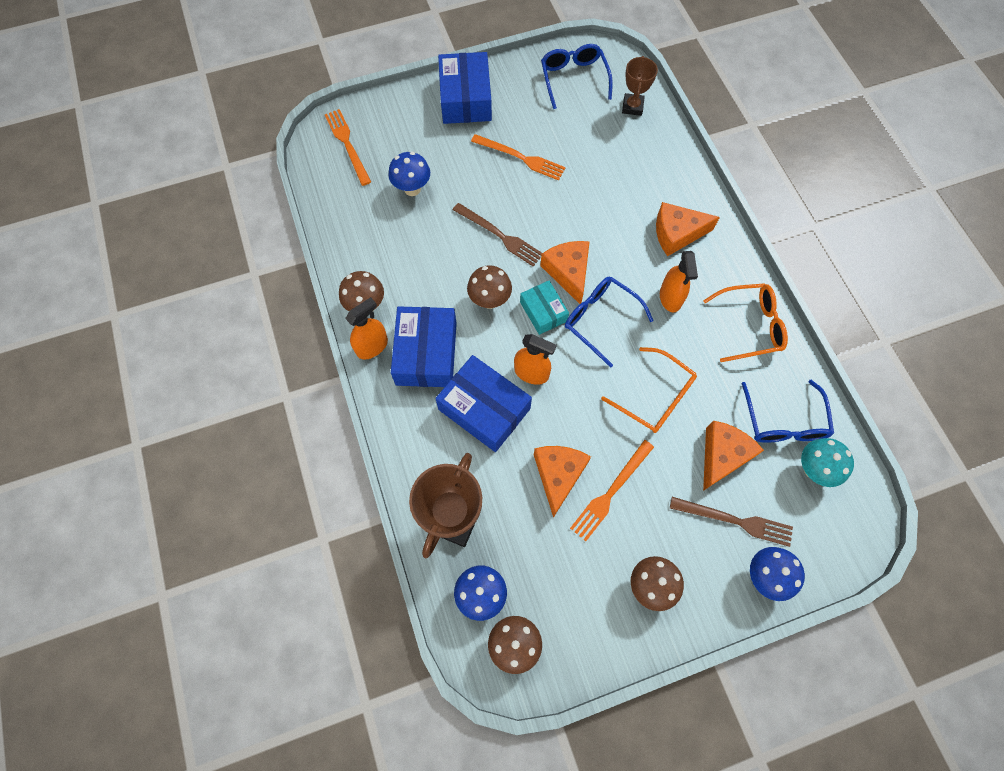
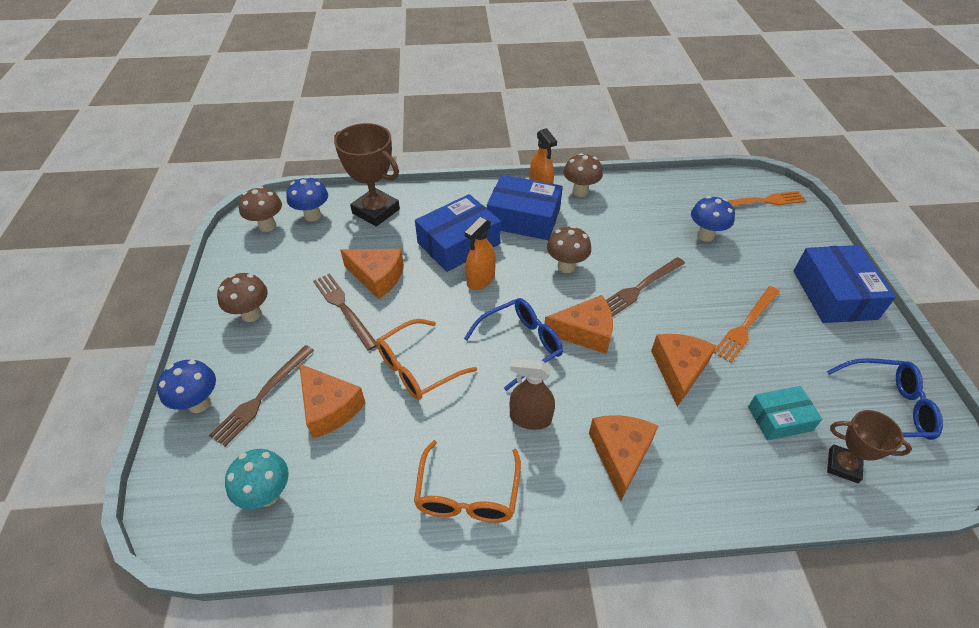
camera: 105 degrees right, 20 degrees down
blue box [438,52,492,124] -> blue box turned 75 degrees clockwise [794,245,896,323]
turquoise box [520,281,569,335] -> turquoise box moved to [748,386,822,440]
orange fork [570,440,654,541] -> brown fork [313,273,377,351]
orange spray bottle [660,251,698,312] -> brown spray bottle [510,358,555,430]
blue glasses [741,380,834,443] -> none
none -> orange cheese [651,334,716,407]

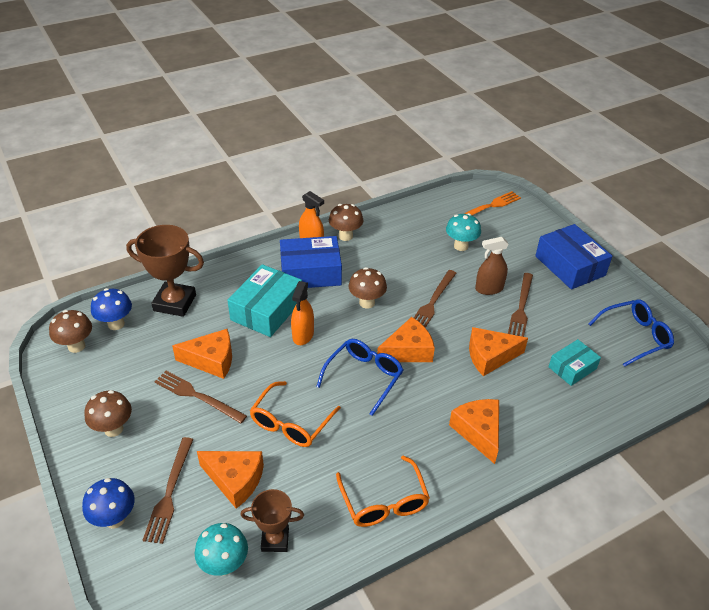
camera: 25 degrees left, 5 degrees down
blue box [415,194,501,272] -> turquoise box [227,264,302,337]
brown spray bottle [510,358,555,430] -> brown spray bottle moved to [475,237,509,295]
orange cheese [651,334,716,407] -> orange cheese turned 90 degrees counterclockwise [469,327,528,376]
blue mushroom [691,196,735,242] -> turquoise mushroom [446,213,481,251]
orange fork [713,286,780,363] -> brown fork [508,273,533,337]
brown trophy [827,410,912,483] -> brown trophy moved to [240,489,304,552]

